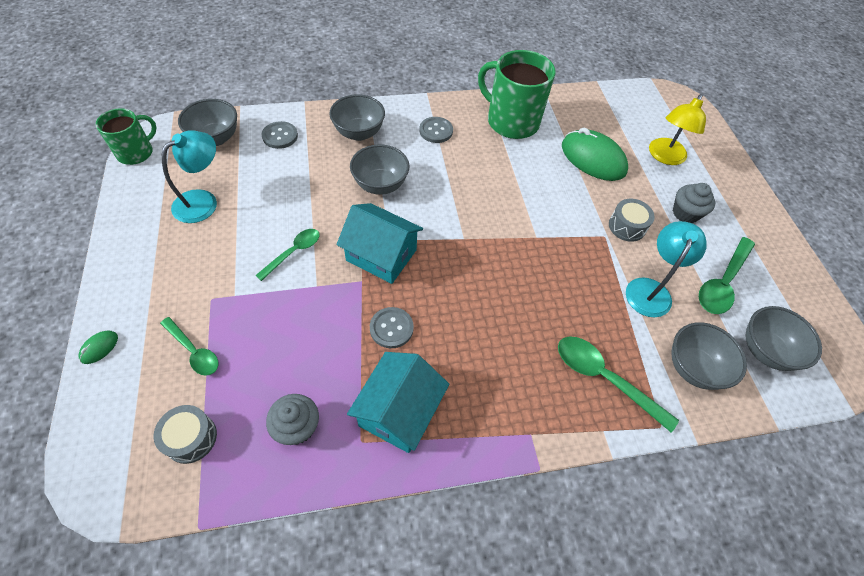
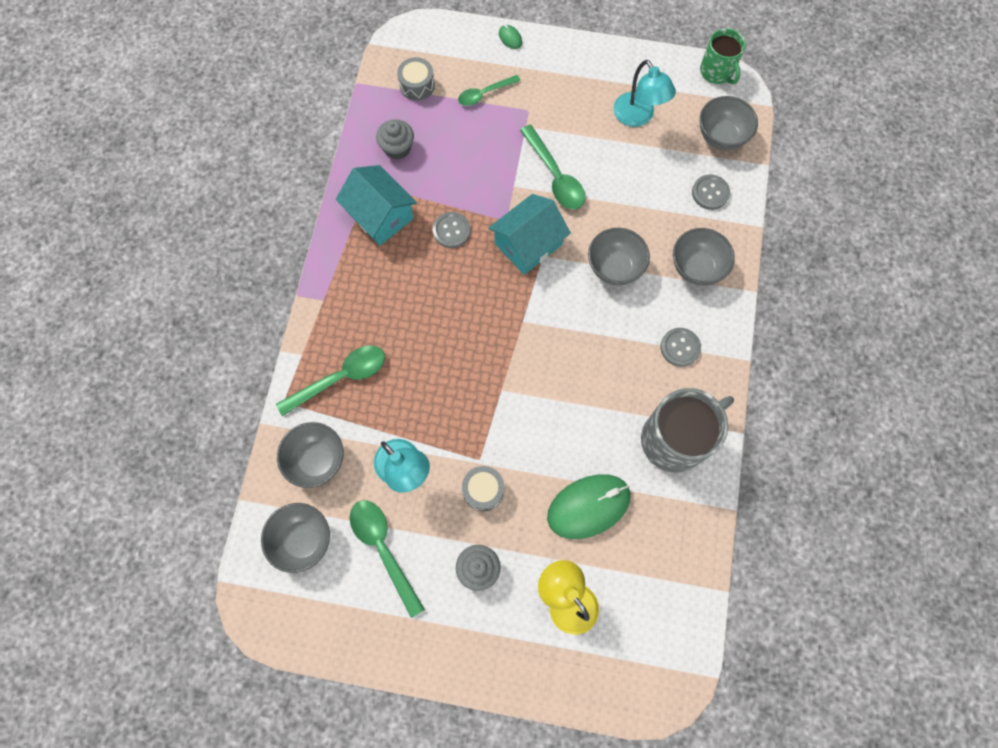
camera: 115 degrees right, 15 degrees up
green spoon [255,229,320,281] -> green spoon [520,124,585,210], size x1.55
green mug [478,50,556,139] -> grey mug [641,388,734,473]

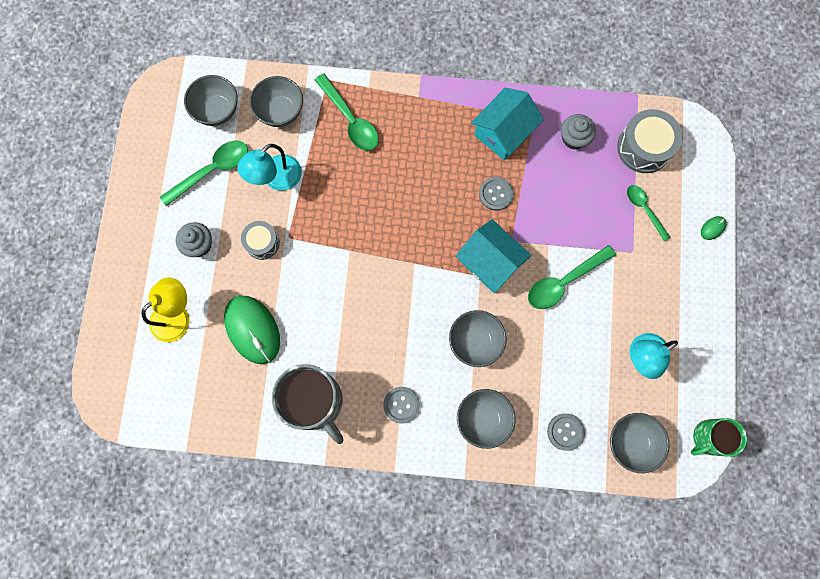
camera: 85 degrees right, 5 degrees up
grey drum [397,57,435,101] -> grey drum [617,109,683,173], size x1.61

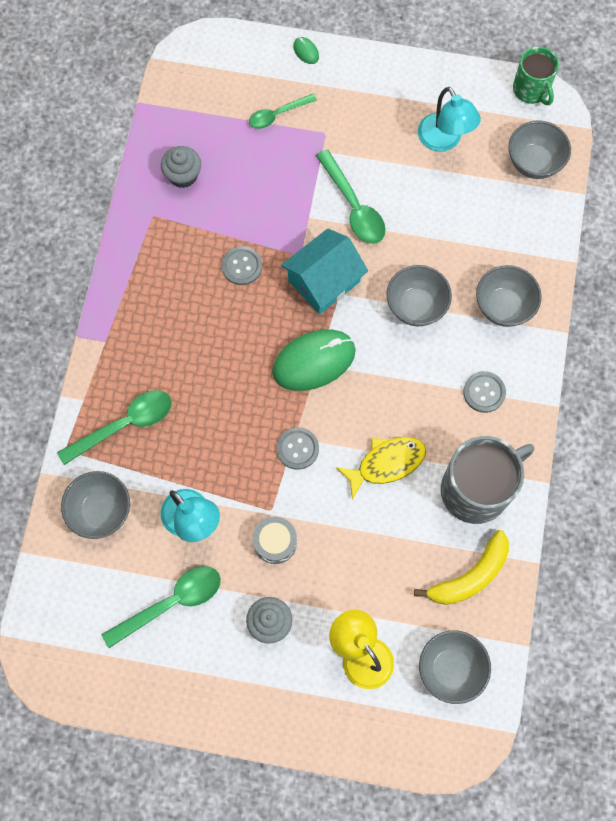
camera: 85 degrees left, 5 degrees down
green spoon [160,141,248,206] -> green spoon turned 90 degrees clockwise [102,566,221,648]
grey bowl [184,75,238,126] -> grey bowl moved to [419,630,491,704]
green mouse [224,296,280,364] -> green mouse moved to [272,330,356,391]
turquoise house [471,88,544,160] -> none
grey button [547,413,585,451] -> grey button moved to [276,427,319,470]
grey drum [617,109,683,173] -> none
none -> yellow fish [336,437,426,500]
none -> yellow banana [414,530,509,605]

